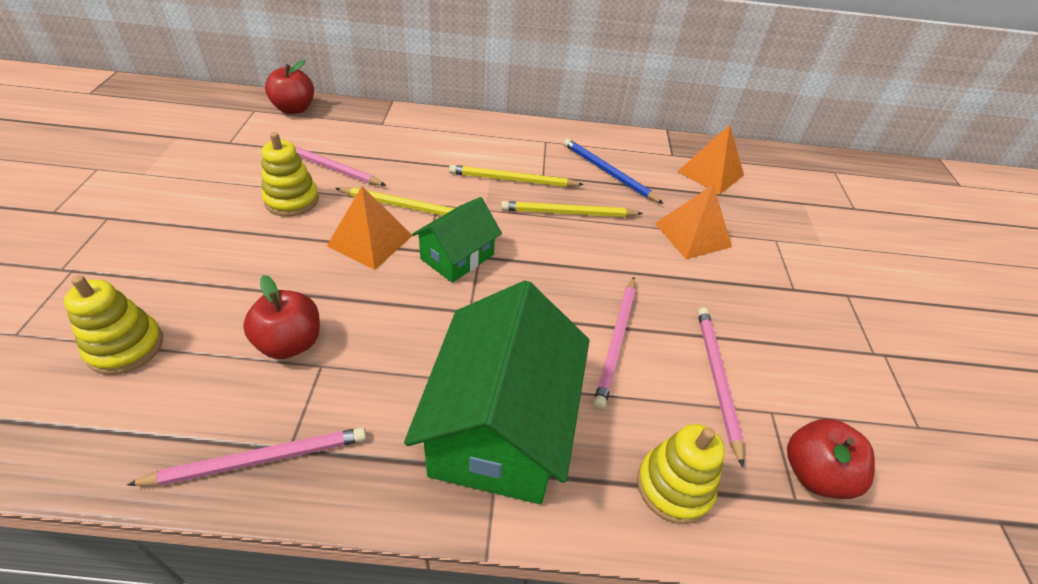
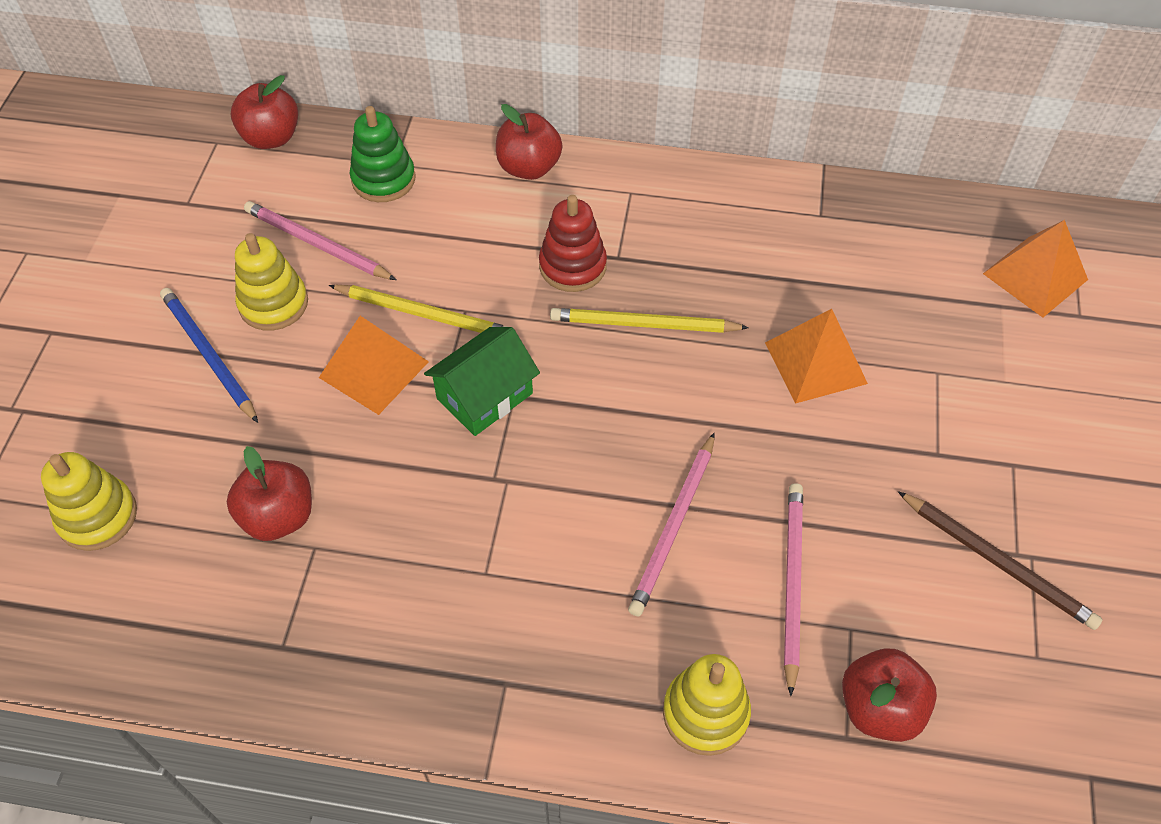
camera: 10 degrees right, 10 degrees up
pink pencil [127,427,366,486] -> none
green house [404,281,590,504] -> none
yellow pencil [449,165,584,187] -> red stacking toy [539,195,607,292]
blue pencil [563,138,664,204] -> blue pencil moved to [160,288,258,423]
orange pyramid [677,125,744,194] -> orange pyramid moved to [983,220,1088,318]
none -> green stacking toy [350,106,415,202]
none -> red apple [496,104,562,180]
none -> brown pencil [898,491,1103,630]

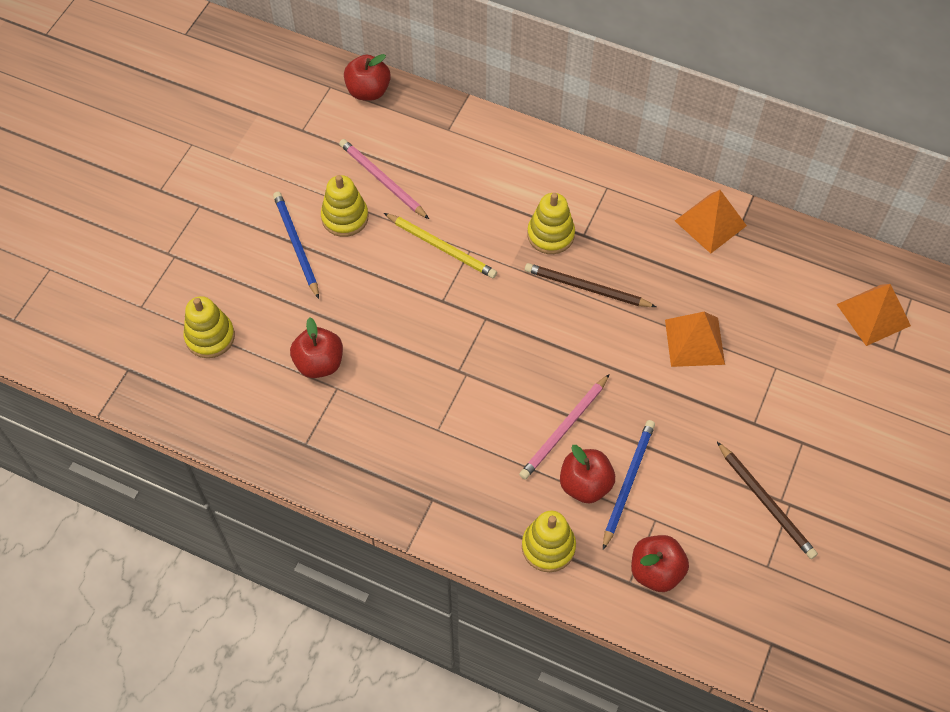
camera: 15 degrees right, 5 degrees up
orange pyramid [319,316,429,415] -> orange pyramid moved to [675,190,747,254]
green stacking toy [350,106,415,202] -> none
green house [424,327,540,436] -> none
red apple [496,104,562,180] -> red apple moved to [560,445,615,504]
red stacking toy [539,195,607,292] -> yellow stacking toy [527,193,575,254]
yellow pencil [550,308,749,333] -> brown pencil [525,263,656,307]
pink pencil [784,483,803,696] -> blue pencil [603,420,655,550]

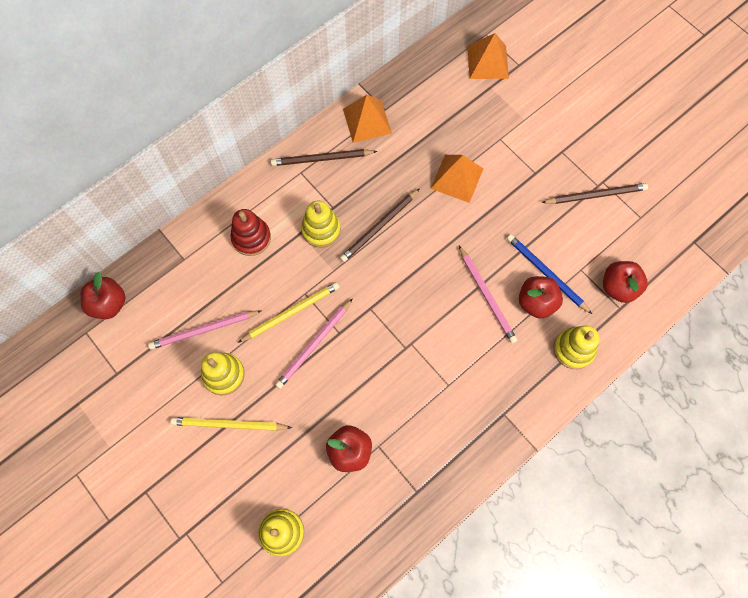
camera: 65 degrees left, 10 degrees up
blue pencil [273,192,319,299] -> yellow pencil [170,417,292,431]
none -> red stacking toy [230,209,271,256]
none -> brown pencil [271,149,378,166]
none -> pink pencil [275,298,353,389]

